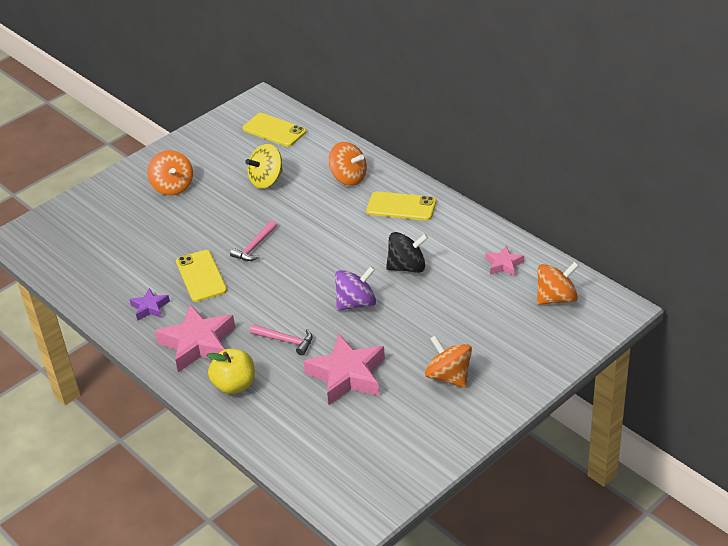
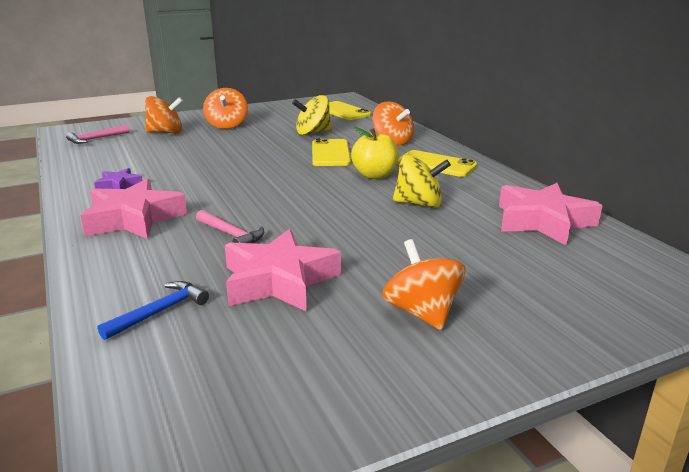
camera: 15 degrees right, 15 degrees down
yellow phone [176,250,227,302] -> yellow phone moved to [312,138,351,166]
yellow apple [207,349,255,394] -> yellow apple moved to [351,127,399,179]
pink hammer [230,220,277,261] -> pink hammer moved to [66,124,130,144]
purple spinning top [335,266,376,311] -> none
black spinning top [386,232,428,273] -> yellow spinning top [393,155,451,208]
pink star [486,245,524,276] -> pink star [499,183,603,246], size x1.95
orange spinning top [537,262,579,305] -> orange spinning top moved to [145,96,183,134]
none -> blue hammer [98,281,209,340]

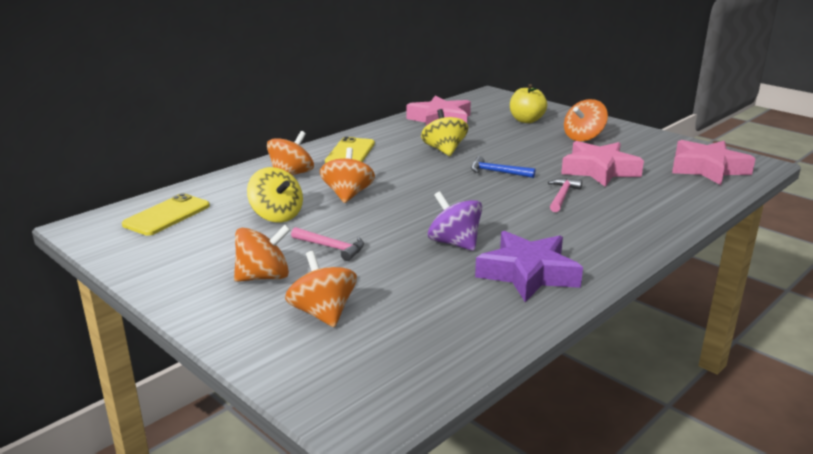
camera: 110 degrees left, 0 degrees up
pink hammer [66,124,130,144] -> pink hammer moved to [291,227,364,261]
pink star [81,178,187,239] -> pink star moved to [672,140,756,185]
purple star [94,168,143,189] -> purple star [475,231,583,302], size x1.95
blue hammer [98,281,209,340] -> blue hammer moved to [471,156,535,178]
yellow phone [312,138,351,166] -> orange spinning top [320,147,375,203]
yellow apple [351,127,399,179] -> yellow apple moved to [510,84,547,123]
none -> purple spinning top [428,191,482,251]

